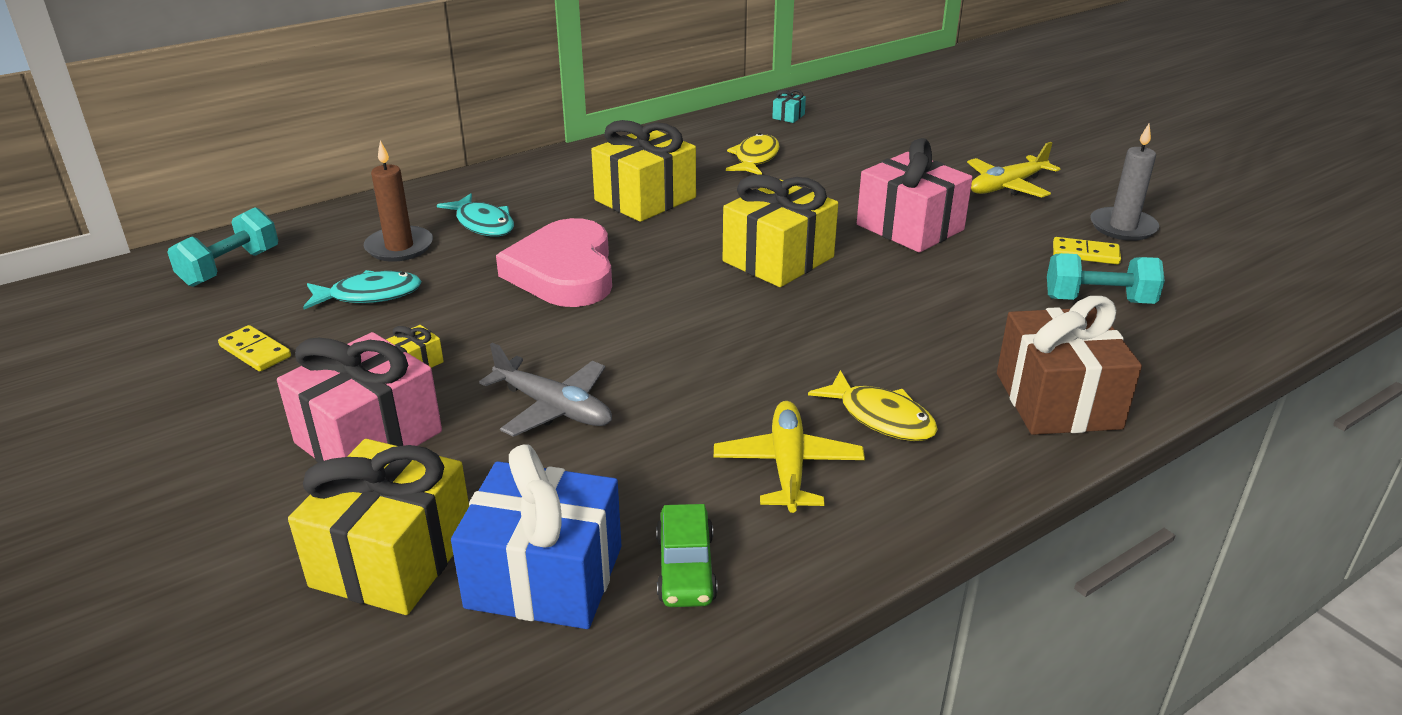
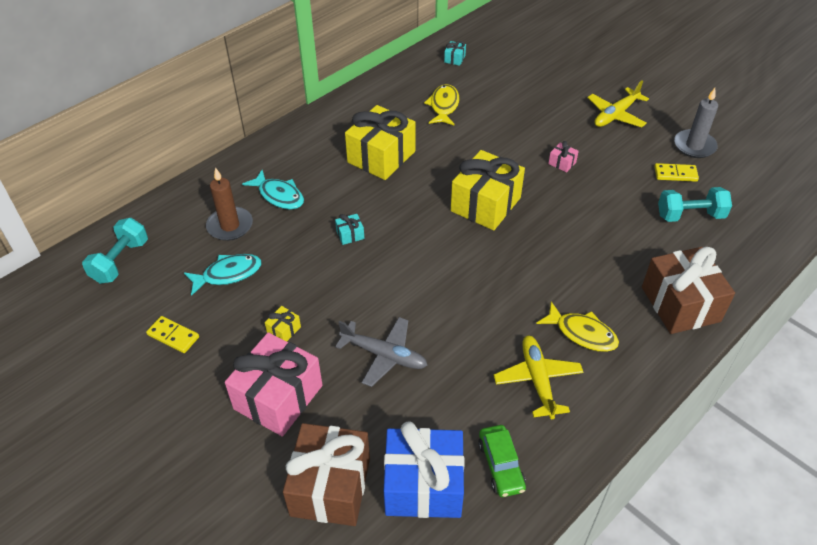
camera: 10 degrees left, 15 degrees up
yellow gift [288,439,469,615] -> brown gift [283,423,370,526]
pink heart [496,218,612,307] -> turquoise gift [335,214,364,245]
pink gift [857,138,973,253] -> pink gift [548,141,579,172], size x0.40

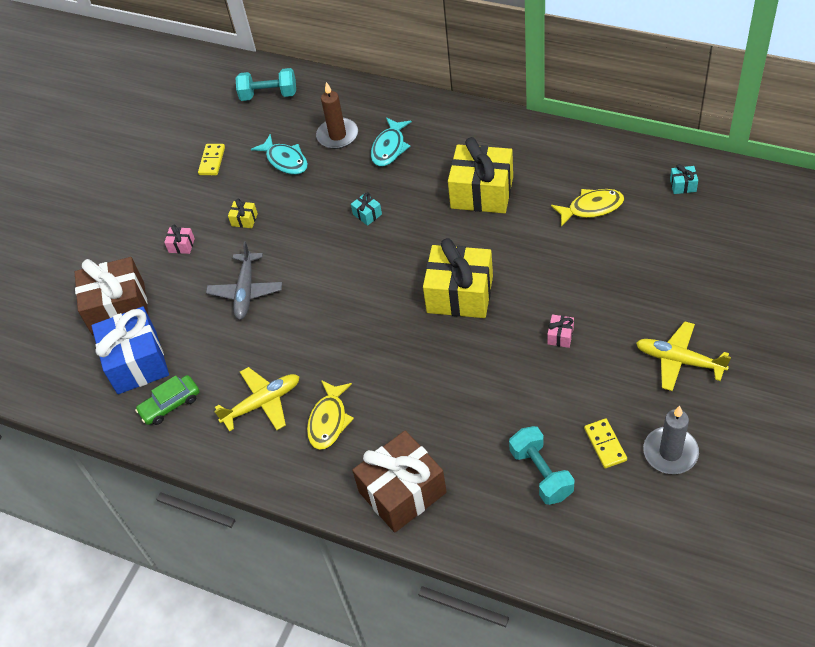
camera: 75 degrees right, 5 degrees up
pink gift [225,332,322,436] -> pink gift [164,225,195,254], size x0.40

